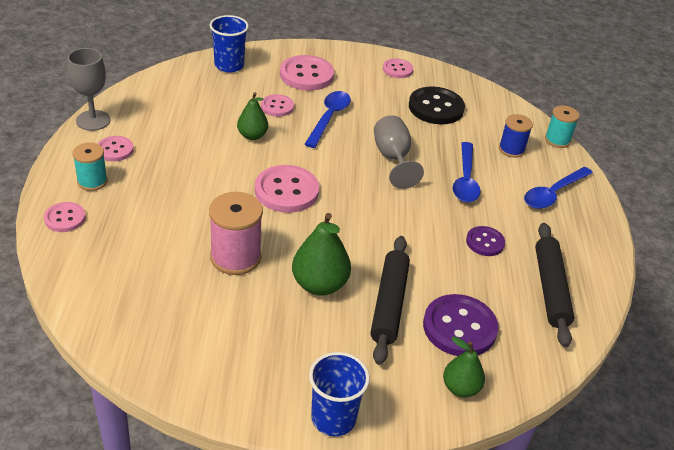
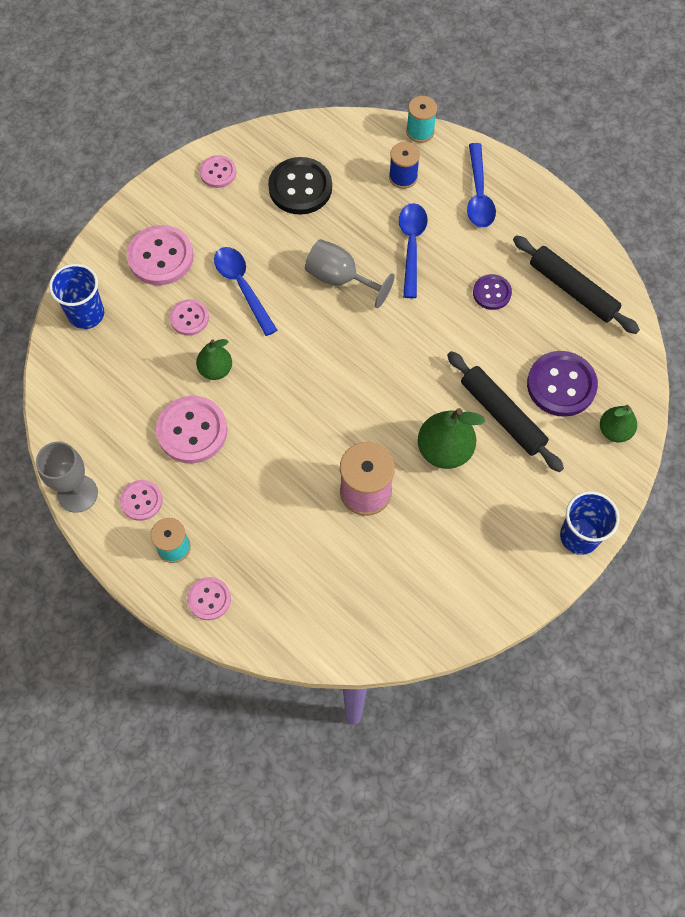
camera: 45 degrees left, 25 degrees up
pink button [255,165,319,213] -> pink button moved to [156,396,227,463]
blue spoon [453,142,481,202] -> blue spoon turned 135 degrees counterclockwise [399,203,428,298]

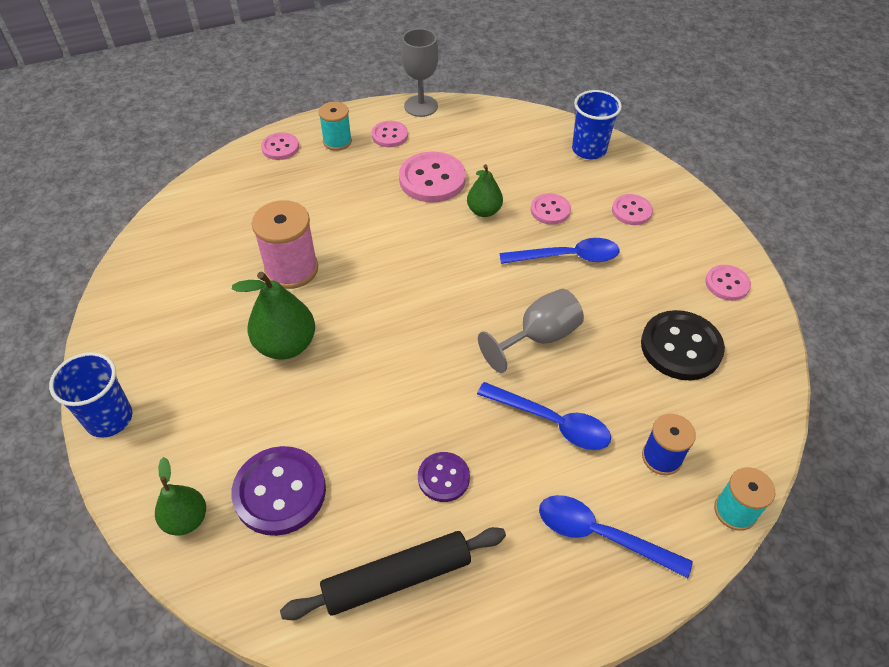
camera: 115 degrees right, 15 degrees down
pink button [127,225,194,285] -> pink button [612,194,653,225], size x0.58
black rolling pin [447,351,564,472] -> none

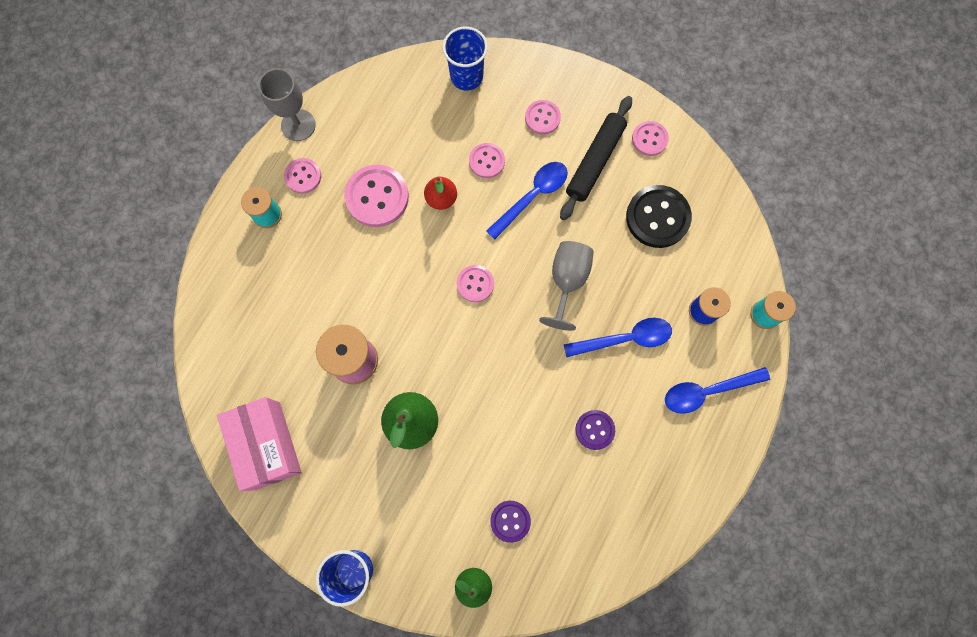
camera: 40 degrees left, 25 degrees up
purple button [231,446,326,536] -> purple button [490,501,531,543], size x0.58
pink button [261,132,299,160] -> pink button moved to [457,265,494,302]
black rolling pin [280,527,506,620] -> black rolling pin moved to [560,96,632,220]
green pear [467,164,503,217] -> red pear [424,177,457,210]
none -> pink box [217,397,302,491]

